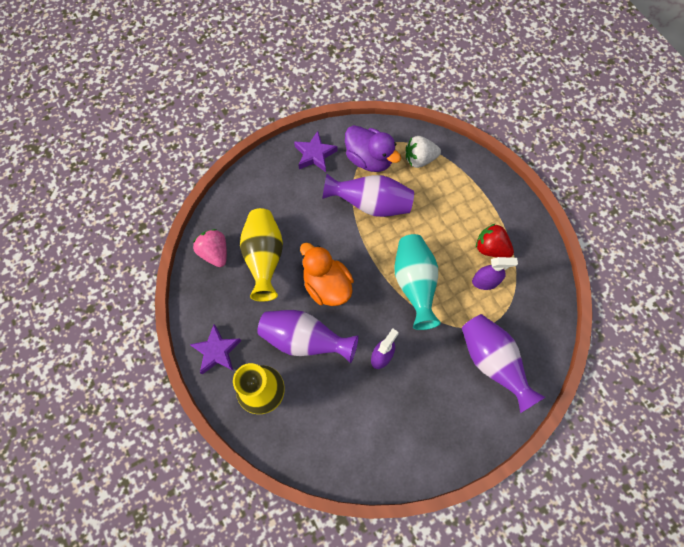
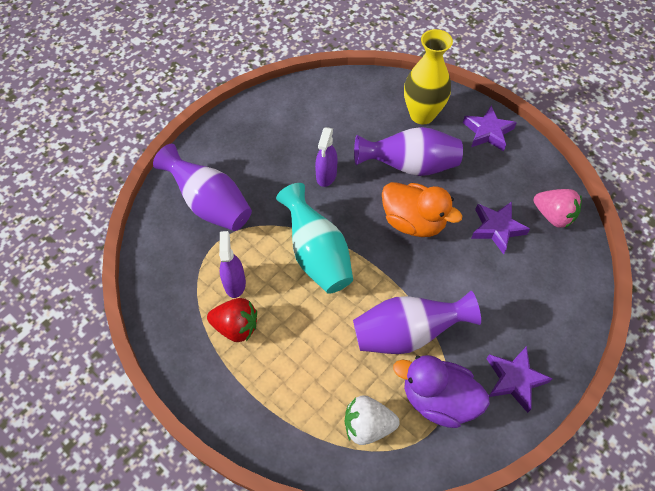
camera: 160 degrees right, 10 degrees down
yellow vase [240,208,283,302] -> purple star [471,202,530,255]
white strawberry [406,136,441,168] -> white strawberry turned 150 degrees counterclockwise [345,395,400,445]
purple spray bottle [472,257,518,290] -> purple spray bottle turned 105 degrees clockwise [219,231,246,298]

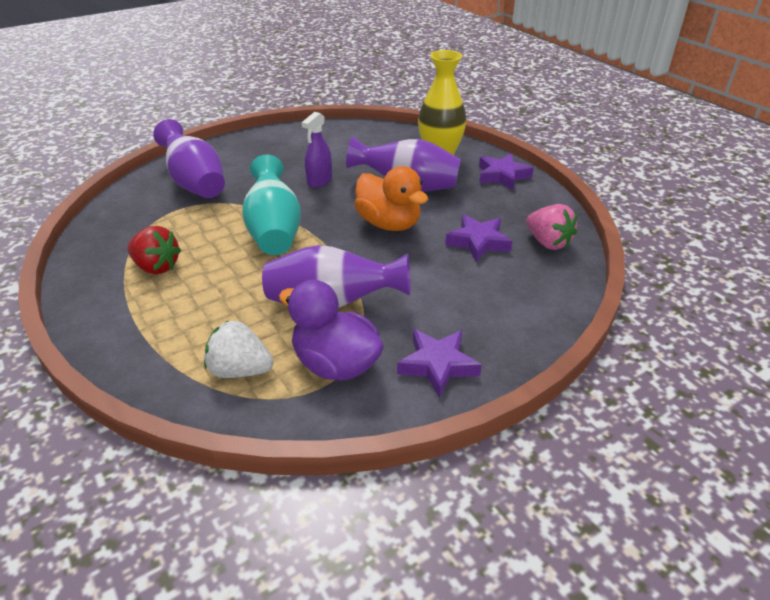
camera: 15 degrees right, 20 degrees down
purple spray bottle [219,231,246,298] -> none

